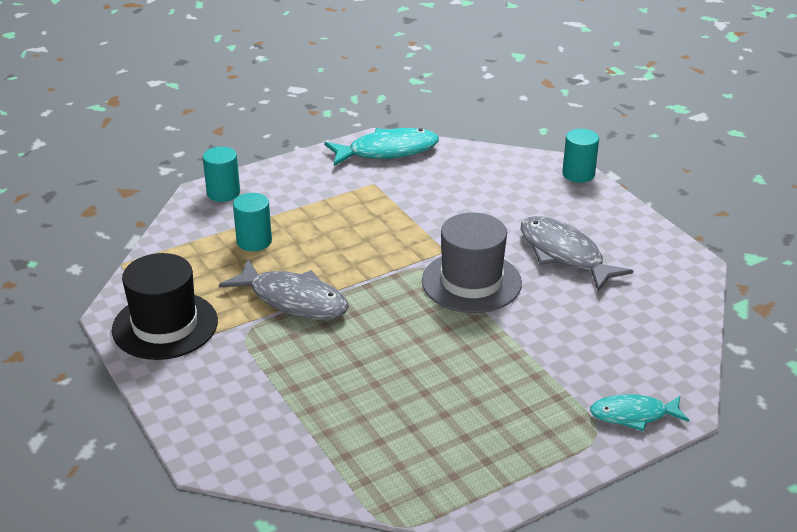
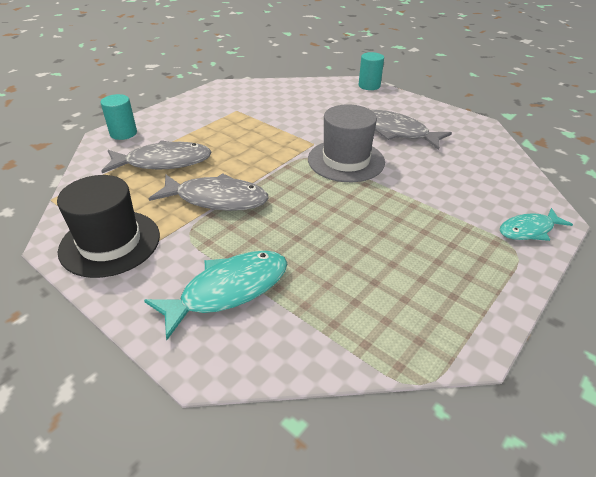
camera: 20 degrees left, 5 degrees up
turquoise cylinder [233,193,272,251] -> grey fish [101,140,212,173]
turquoise fish [324,128,439,166] -> turquoise fish moved to [144,251,288,340]

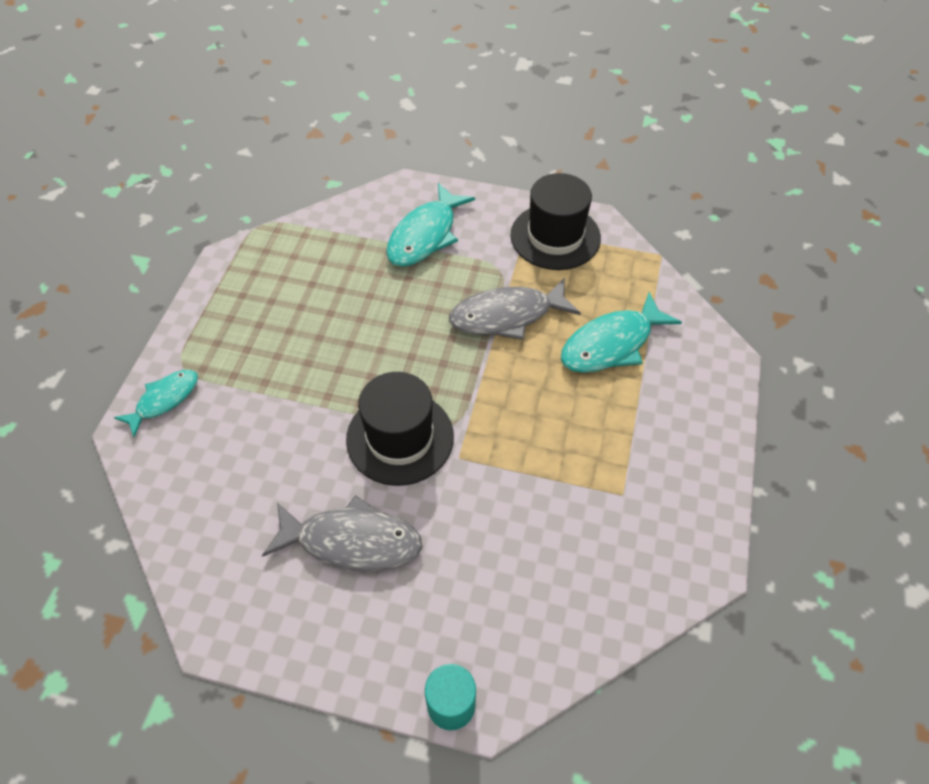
camera: 155 degrees right, 15 degrees up
turquoise cylinder [100,94,137,140] -> none
grey fish [101,140,212,173] -> turquoise fish [561,292,682,373]
grey hat [308,104,385,182] -> black hat [346,372,454,486]

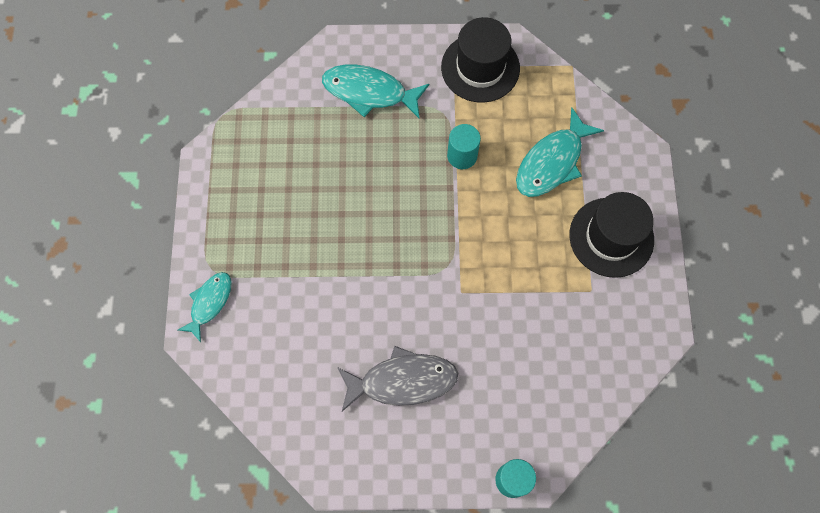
camera: 15 degrees left, 15 degrees up
black hat [346,372,454,486] -> black hat moved to [569,192,654,278]
turquoise fish [386,183,475,267] -> turquoise fish turned 90 degrees clockwise [322,65,429,118]
grey fish [449,278,581,340] -> turquoise cylinder [447,124,481,169]

